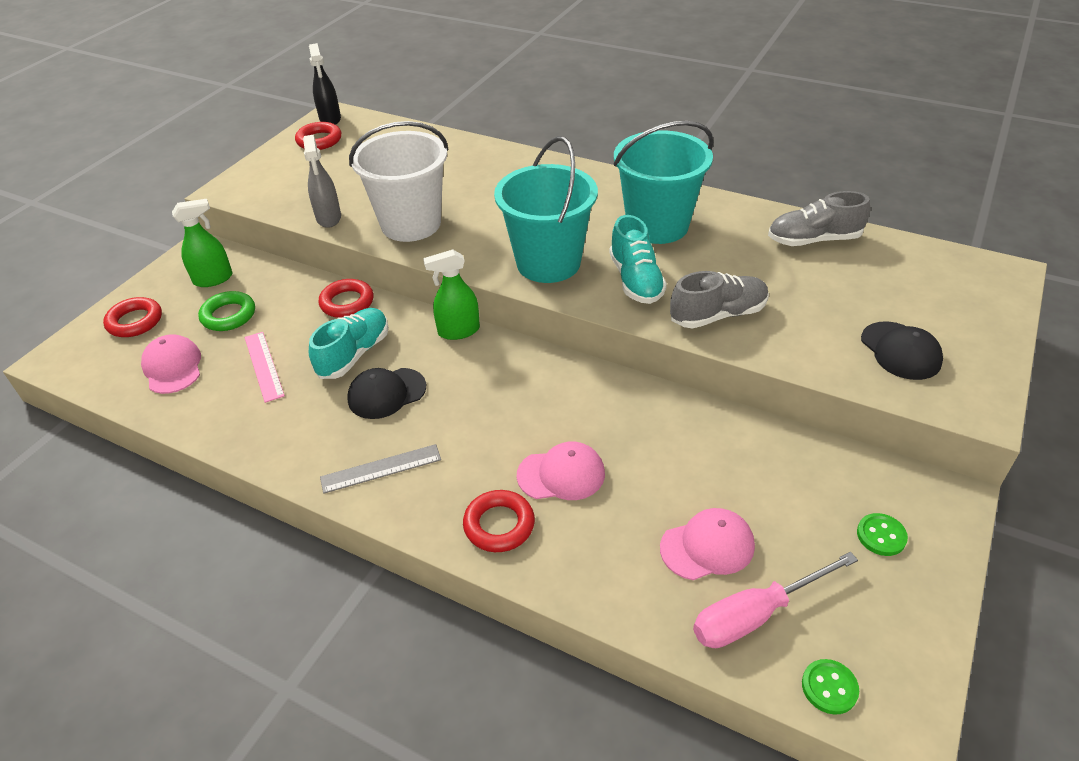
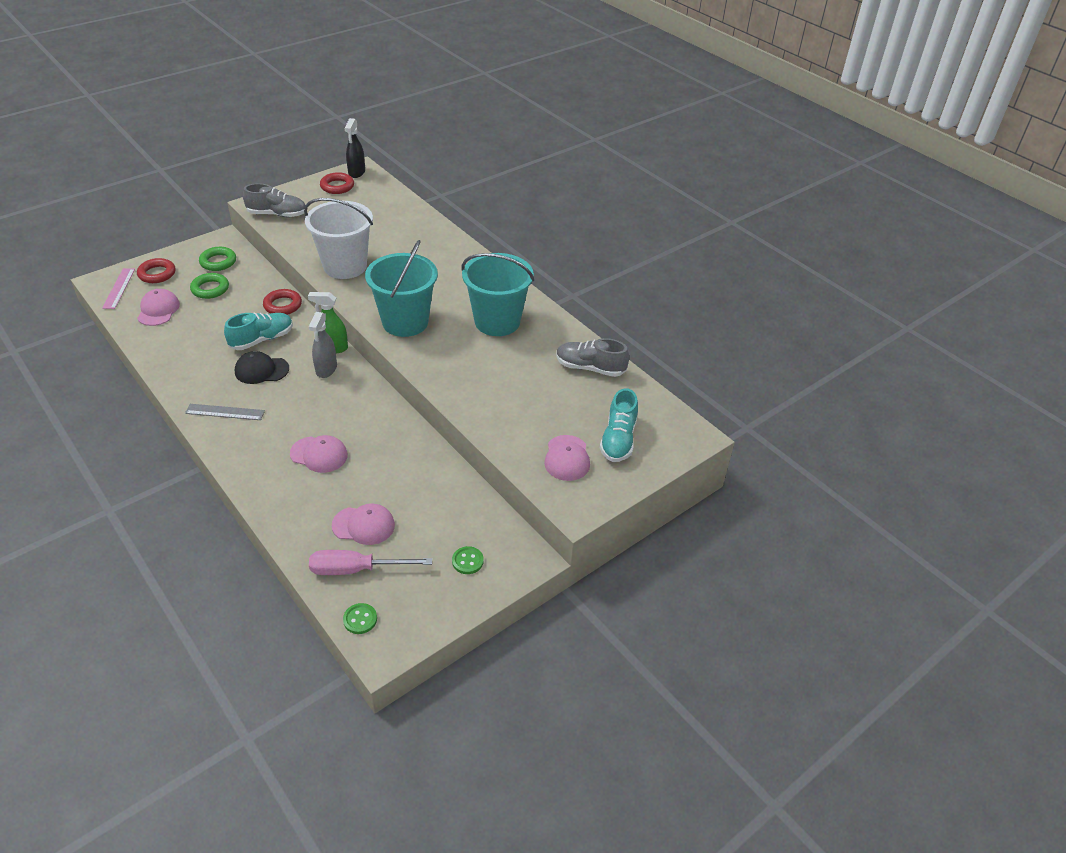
camera: 20 degrees right, 0 degrees up
green spray bottle [172,199,232,287] -> green ring [199,247,236,271]
pink ruler [245,332,285,403] -> pink ruler moved to [102,268,135,309]
grey spray bottle [303,135,341,228] -> grey spray bottle moved to [309,312,337,378]
red ring [463,490,535,552] -> none
turquoise shoe [609,215,667,304] -> turquoise shoe moved to [600,388,638,462]
grey shoe [670,271,769,328] -> grey shoe moved to [243,183,305,217]
black cap [861,321,943,380] -> pink cap [544,435,590,481]

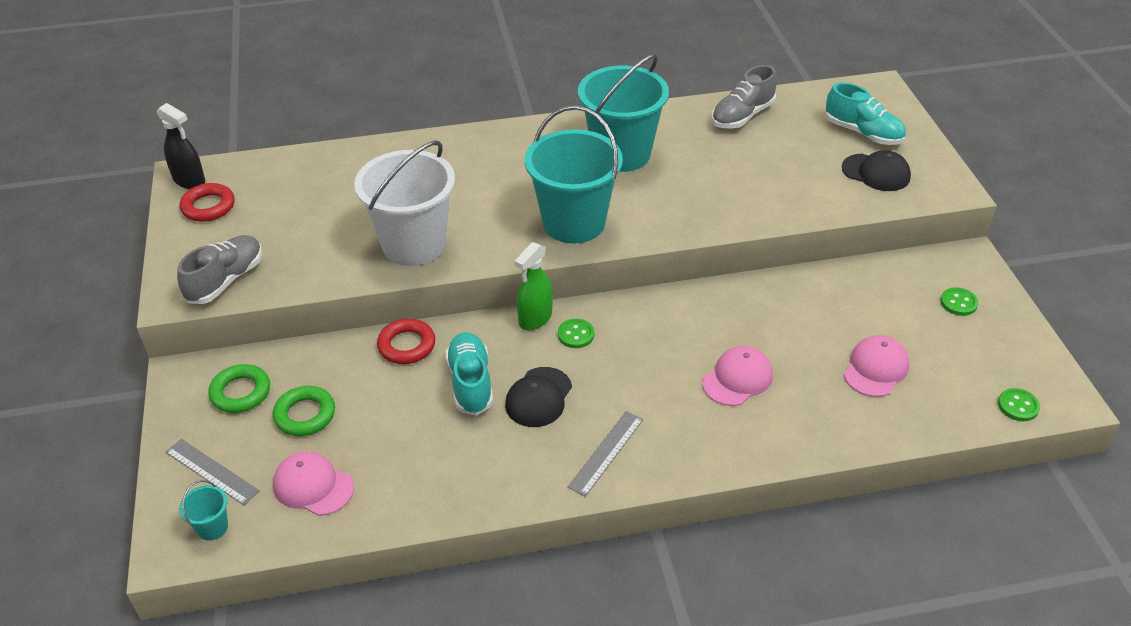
camera: 60 degrees left, 0 degrees up
pink ruler [102,268,135,309] -> turquoise bucket [179,480,228,540]
red ring [137,258,175,283] -> grey ruler [166,439,260,505]
grey spray bottle [309,312,337,378] -> green button [558,319,594,348]
pink screwdriver [309,550,432,575] -> none
pink cap [544,435,590,481] -> black cap [842,150,911,191]

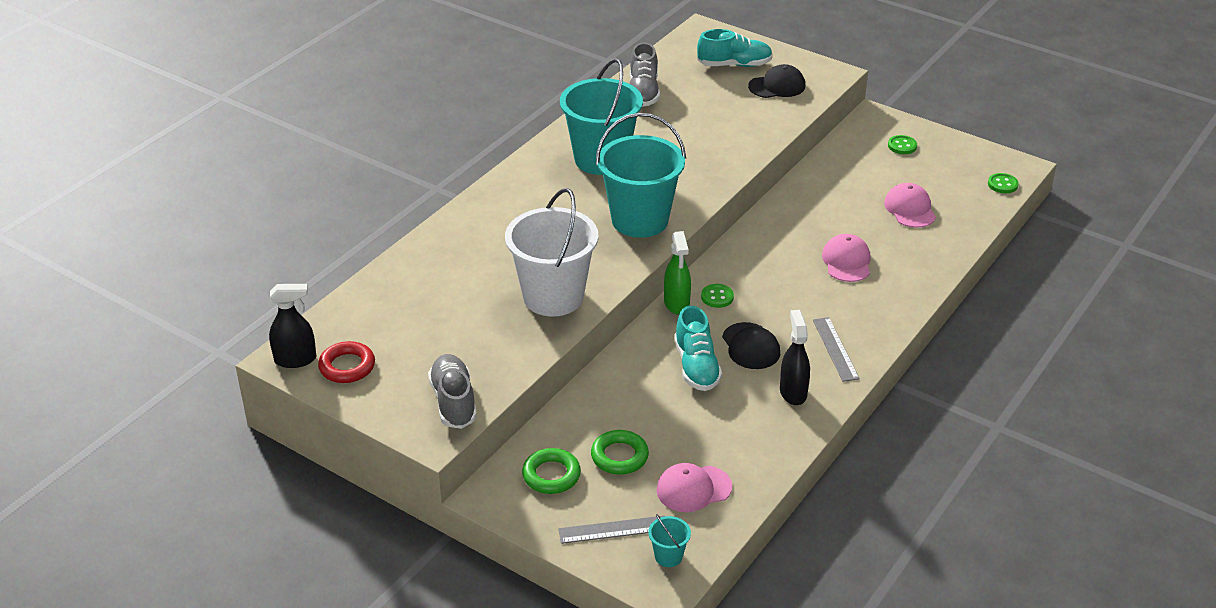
camera: 45 degrees left, 5 degrees down
red ring [377,319,435,364] -> none
turquoise shoe [445,332,493,416] -> turquoise shoe turned 135 degrees counterclockwise [674,306,722,391]
none -> black spray bottle [780,310,810,405]

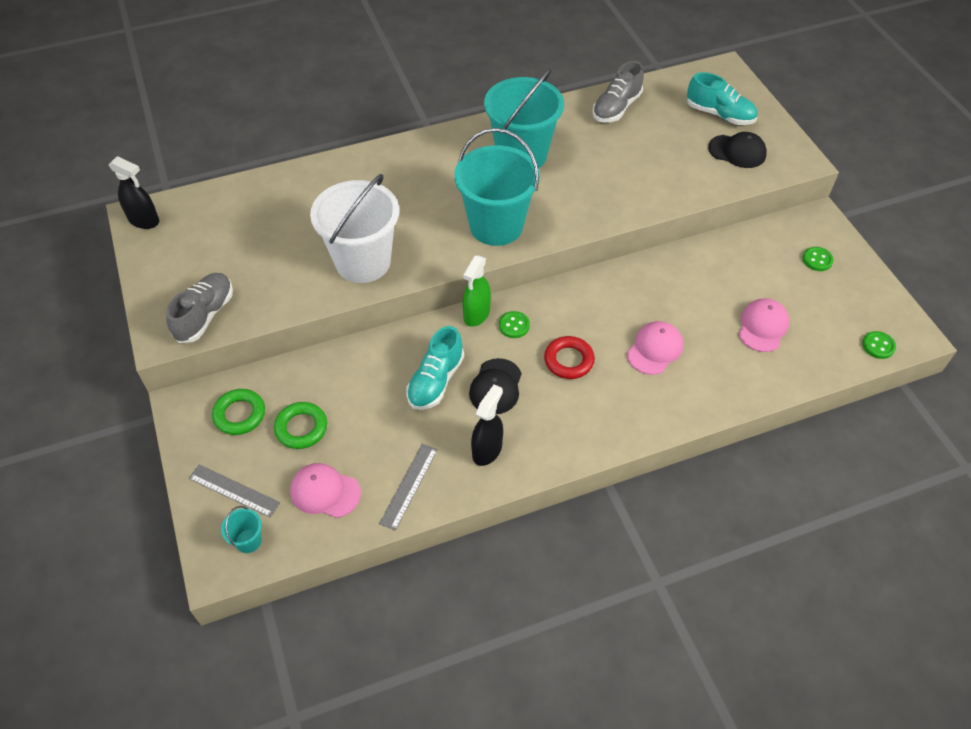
camera: 35 degrees right, 15 degrees up
red ring [318,341,375,383] -> red ring moved to [544,336,595,379]
grey ruler [813,317,860,382] -> grey ruler moved to [379,444,438,531]

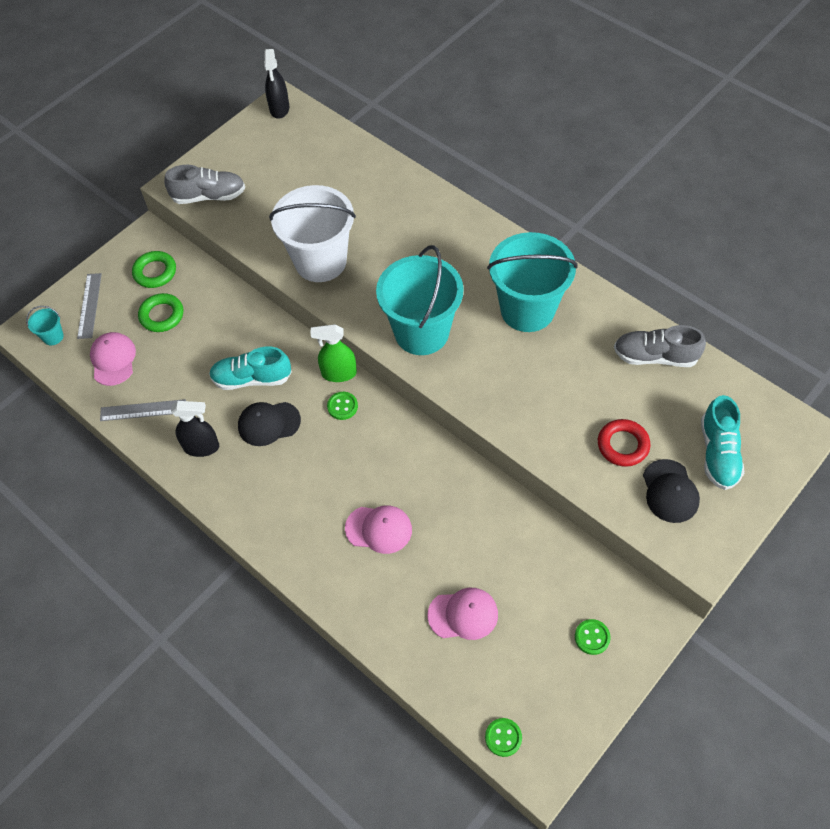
camera: 65 degrees right, 5 degrees up
red ring [544,336,595,379] -> red ring moved to [598,419,650,467]

